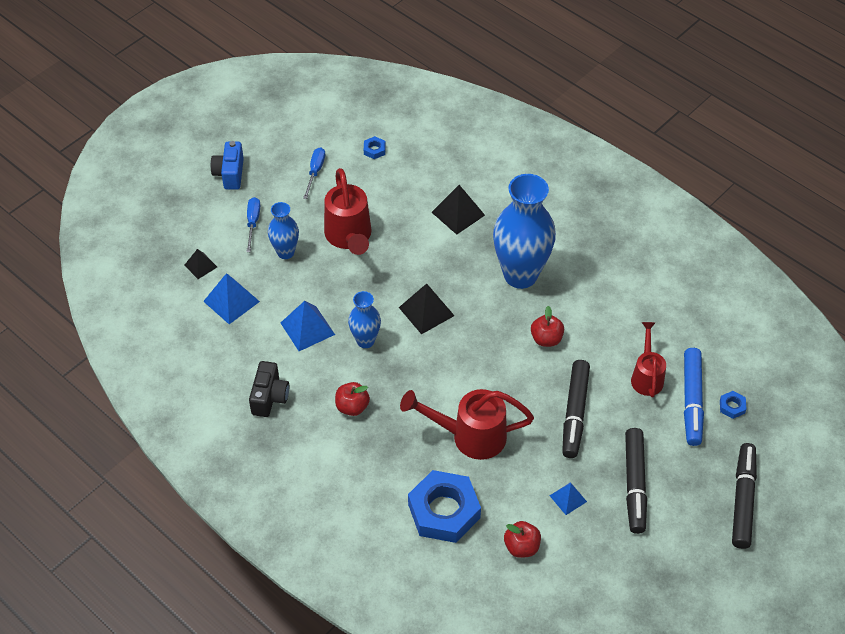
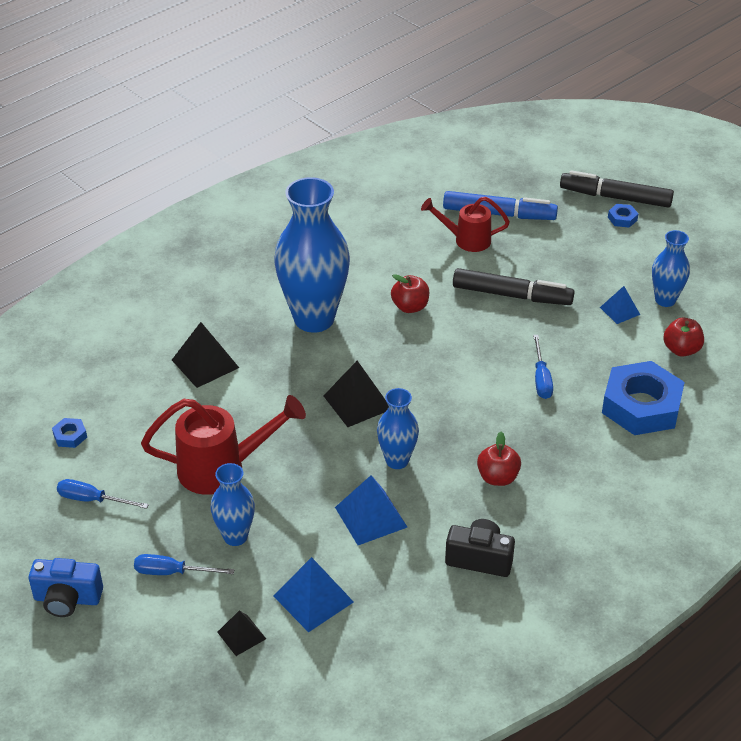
camera: 85 degrees left, 10 degrees down
red watering can [400,389,534,460] -> blue screwdriver [533,335,553,399]
black marker [625,428,647,534] -> none
blue nut [720,391,746,419] -> blue nut moved to [608,204,638,228]
none -> blue vase [652,230,690,307]

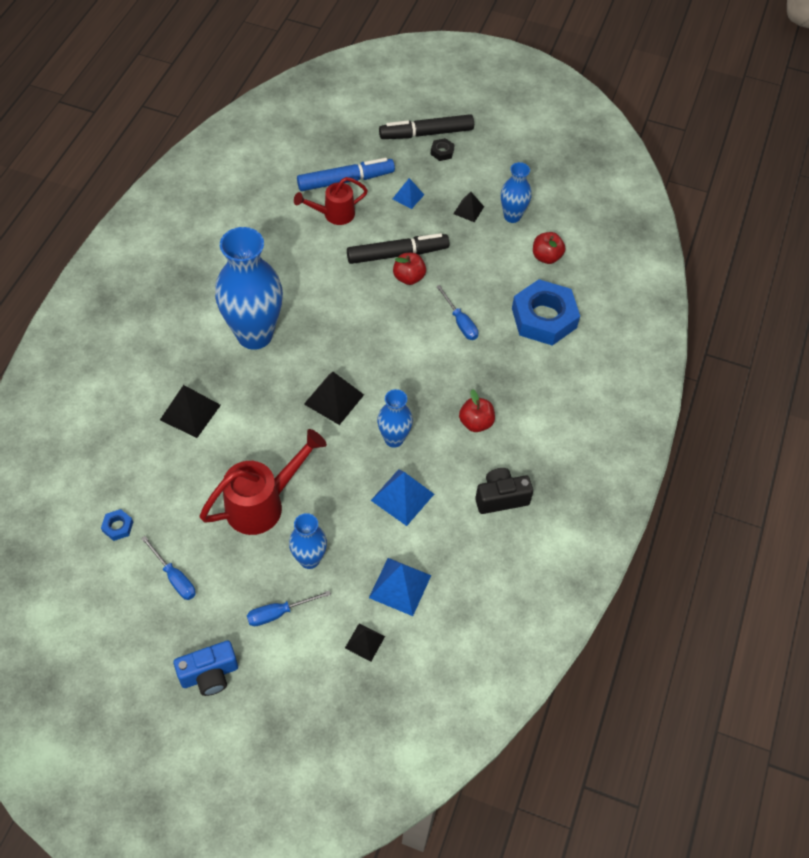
camera: 30 degrees left, 15 degrees up
blue screwdriver [57,479,149,509] -> blue screwdriver turned 120 degrees counterclockwise [141,536,196,600]
red apple [391,274,429,313] -> red apple moved to [393,253,426,285]
blue pyramid [600,286,640,324] -> blue pyramid moved to [393,178,424,209]
blue nut [608,204,638,228] -> black nut [430,138,455,161]
none -> black pyramid [453,192,484,222]

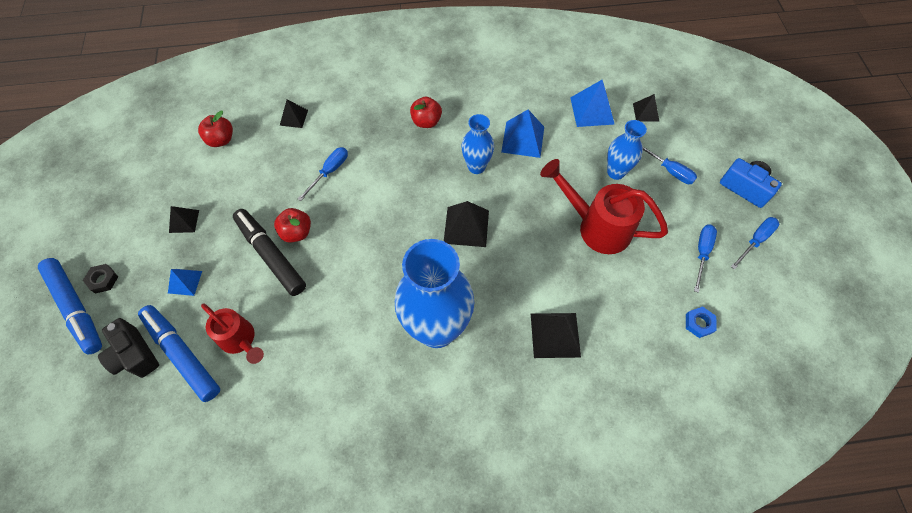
camera: 115 degrees left, 5 degrees up
black marker [379,114,474,139] -> blue marker [38,258,102,354]
black camera [475,468,533,514] -> black camera moved to [98,318,159,378]
blue vase [501,162,532,223] -> none
blue nut [512,279,580,346] -> black pyramid [280,100,308,128]
none -> blue screwdriver [731,217,779,270]

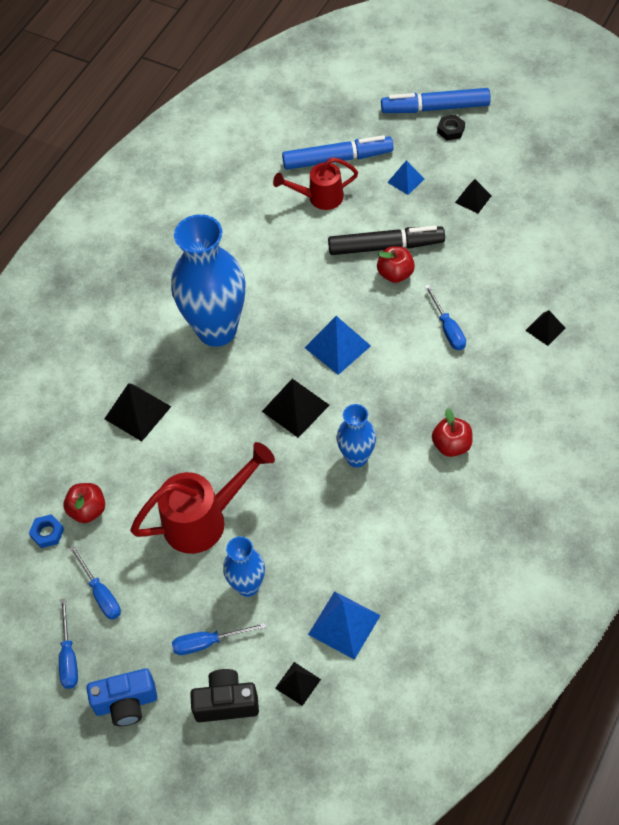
camera: 130 degrees right, 5 degrees down
black camera [98,318,159,378] -> black camera moved to [190,669,259,722]
red apple [198,111,233,147] -> red apple moved to [63,483,105,523]
blue pyramid [501,109,544,158] -> blue pyramid moved to [305,316,371,375]

